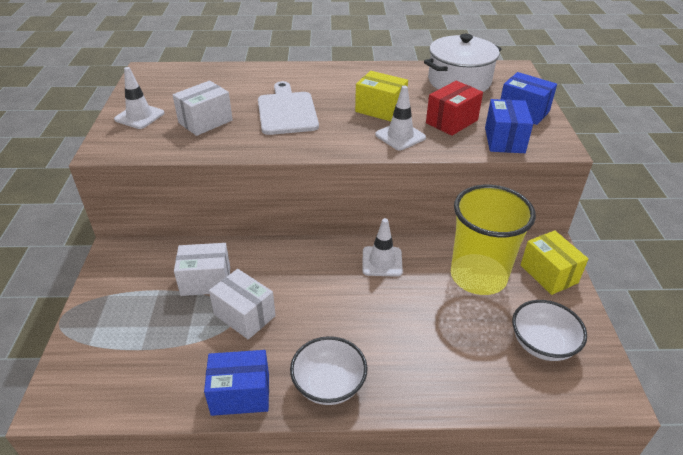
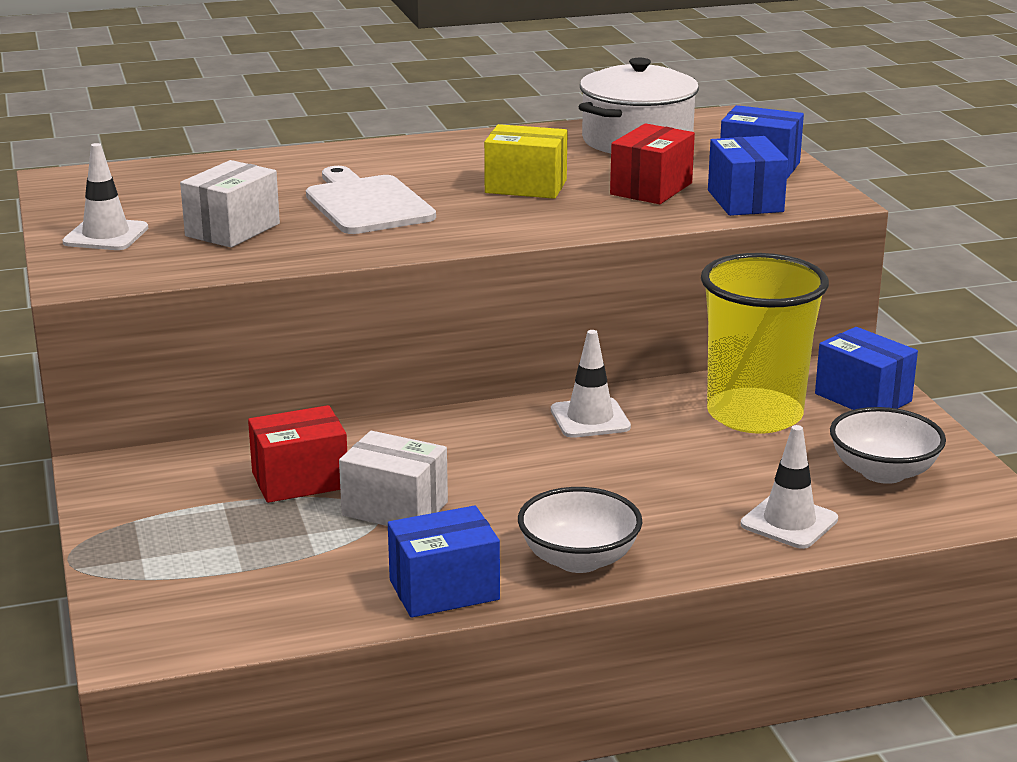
camera: 15 degrees left, 15 degrees down
white box [174,243,230,296] -> red box [248,405,347,503]
white traffic cone [375,85,426,151] -> white traffic cone moved to [741,425,838,549]
yellow box [521,230,588,295] -> blue box [815,327,918,410]

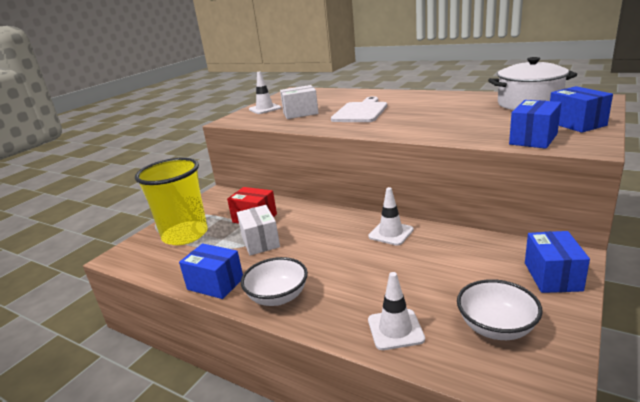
camera: 50 degrees right, 0 degrees up
yellow box [484,124,568,199] -> none
red box [610,123,695,204] -> none
yellow cup [701,253,829,434] -> yellow cup moved to [135,158,208,245]

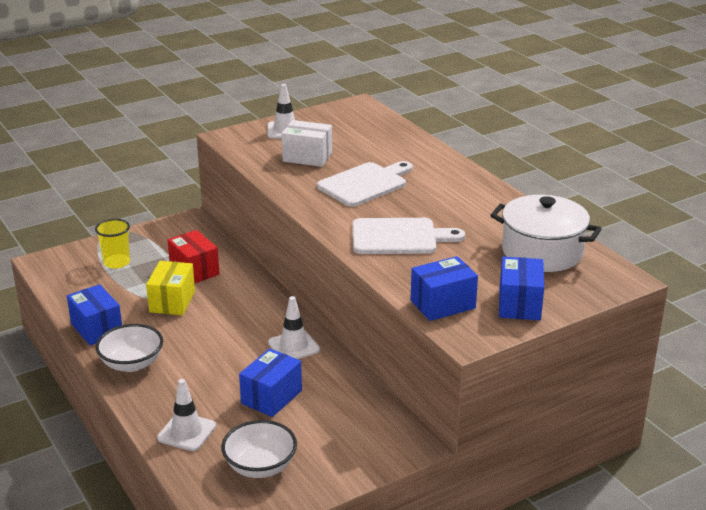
camera: 25 degrees right, 5 degrees up
yellow cup [135,158,208,245] -> yellow cup [95,219,130,269], size x0.51
white box [237,205,280,255] -> yellow box [146,261,195,315]
blue box [525,231,590,293] -> blue box moved to [239,348,302,417]
none -> white cutting board [353,218,465,254]

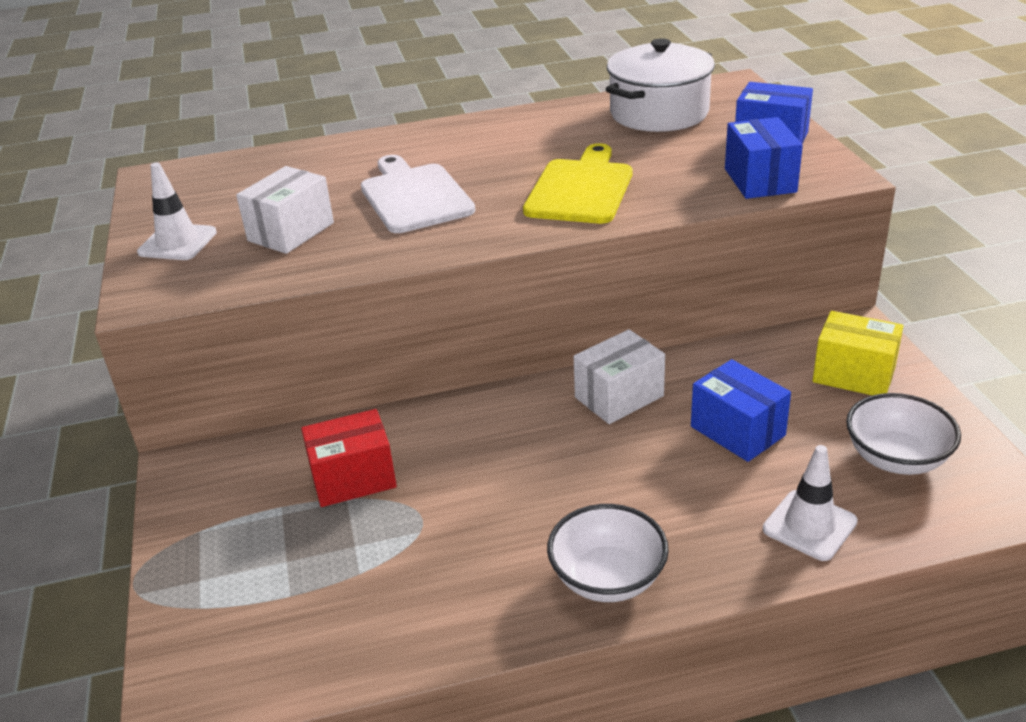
camera: 70 degrees left, 5 degrees up
blue box [67,284,122,345] -> none
yellow cup [95,219,130,269] -> none
yellow box [146,261,195,315] -> yellow box moved to [813,311,903,395]
white traffic cone [268,296,320,359] -> white box [574,329,665,424]
white cutting board [353,218,465,254] -> yellow cutting board [523,143,632,224]

